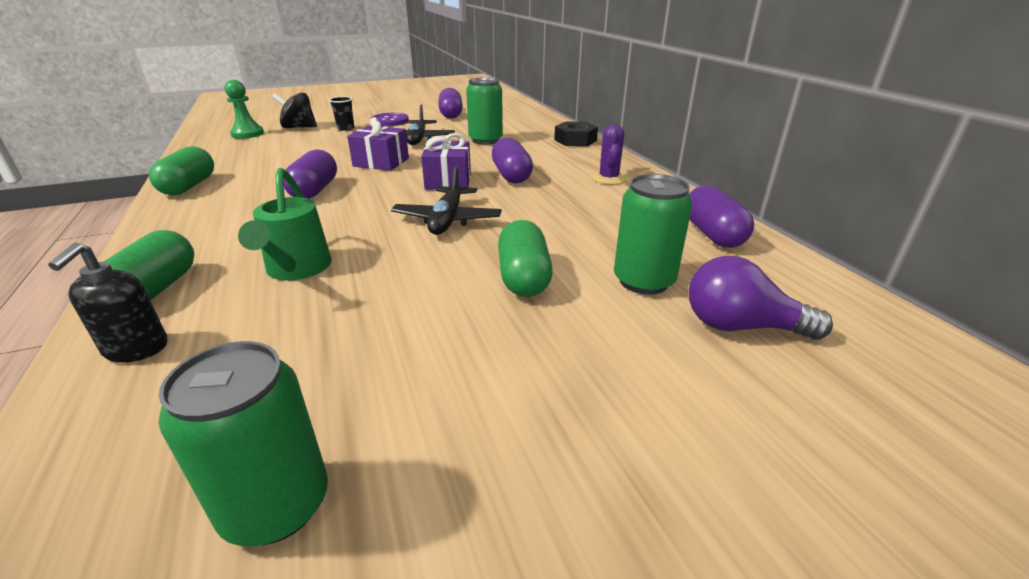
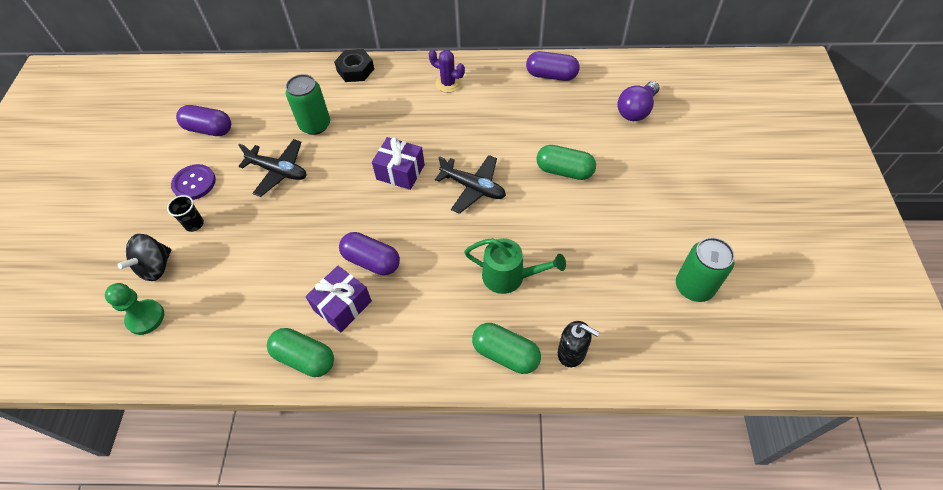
camera: 65 degrees left, 25 degrees up
purple gift [347,117,409,171] -> purple gift moved to [305,266,372,332]
purple capsule [492,137,533,183] -> none
green can [614,174,692,295] -> none

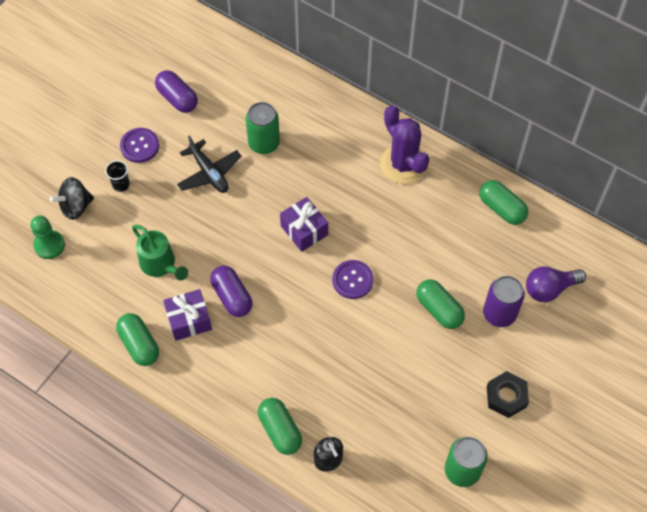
camera: 30 degrees right, 5 degrees up
black nut [334,49,374,82] -> black nut moved to [487,371,529,418]
purple cactus [428,50,465,93] -> purple cactus [380,105,429,184], size x1.75
black plane [435,155,506,214] -> purple button [332,260,374,299]
green watering can [464,238,566,294] -> green watering can moved to [132,225,188,281]
purple capsule [526,51,579,81] -> green capsule [479,180,528,225]
none -> purple can [483,276,525,327]

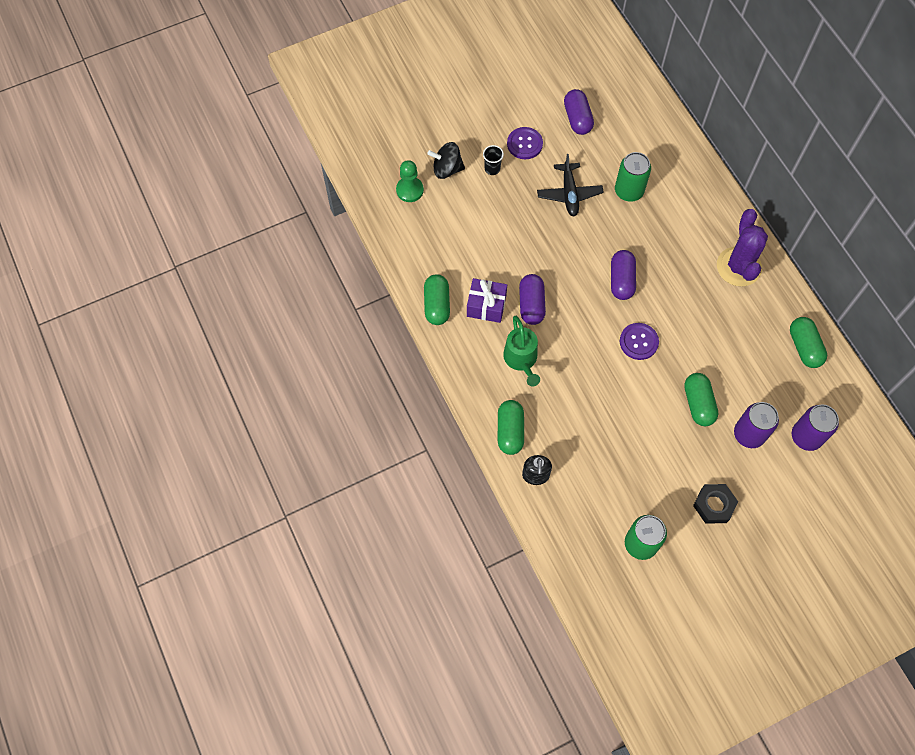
camera: 30 degrees right, 5 degrees up
green watering can [132,225,188,281] -> green watering can moved to [503,316,540,387]
purple gift [280,197,328,252] -> purple capsule [611,250,636,300]
purple light bulb [526,266,586,302] -> purple can [792,404,839,451]

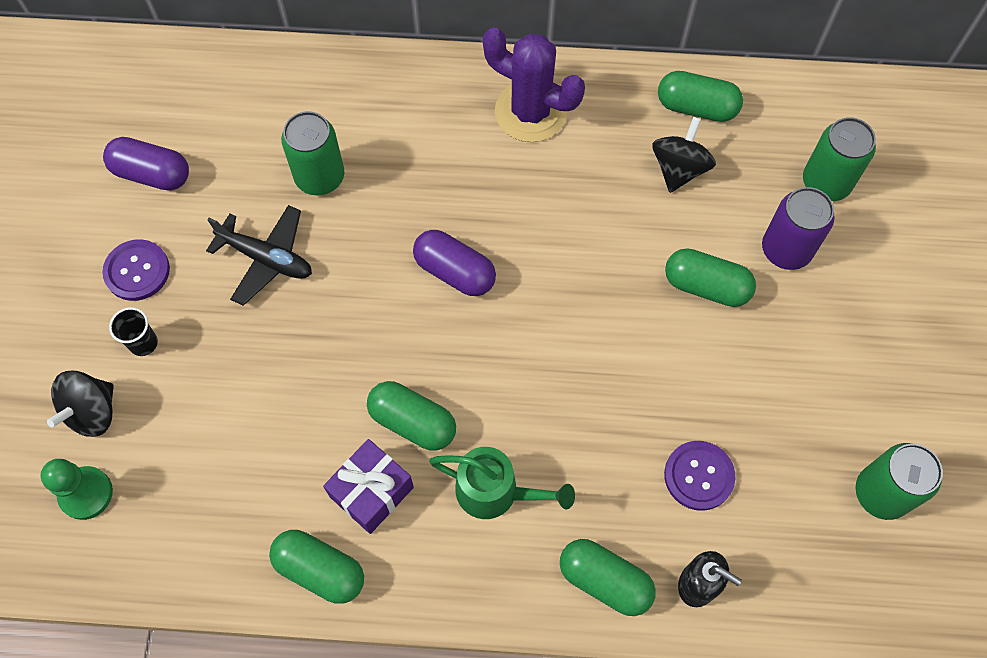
camera: 60 degrees left, 0 degrees up
purple capsule [519,274,546,325] -> green capsule [367,381,456,451]
purple button [620,323,659,360] -> purple button moved to [664,441,735,511]
black nut [693,484,738,523] -> none
purple can [792,404,839,451] -> green can [803,117,876,201]
none -> black spinning top [652,117,716,193]

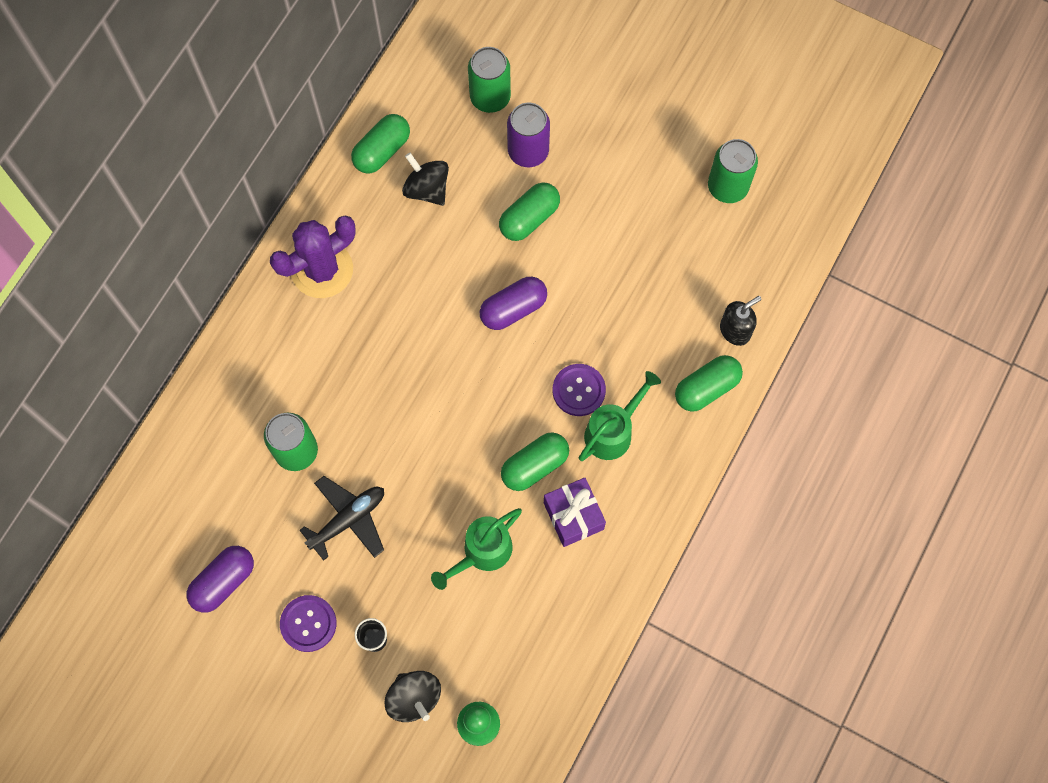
camera: 65 degrees left, 5 degrees up
green capsule [269,530,364,604] -> none
purple capsule [413,230,496,296] -> purple capsule moved to [480,277,547,330]
purple button [664,441,735,511] -> purple button moved to [553,364,606,416]
none -> green watering can [431,508,522,590]

